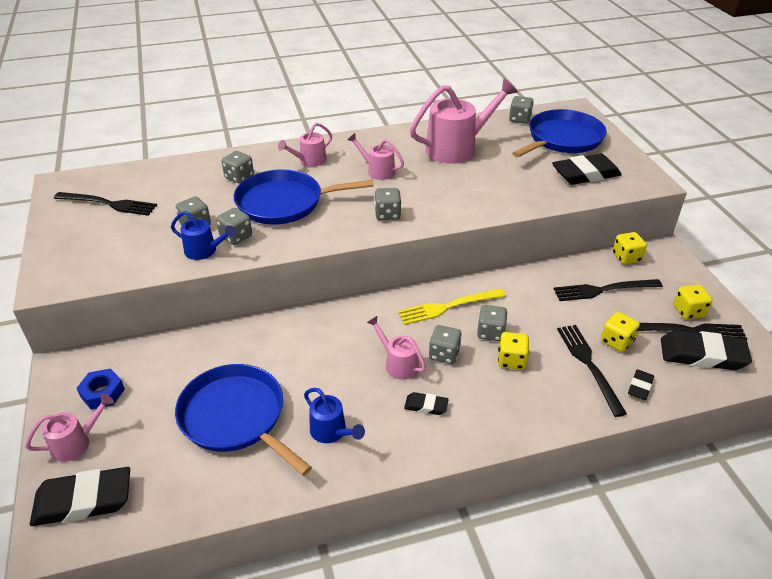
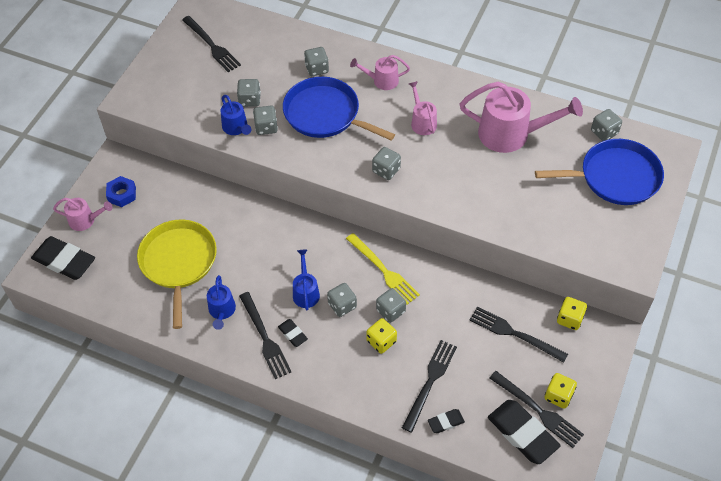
camera: 40 degrees right, 15 degrees up
blue pan [175,364,312,476] -> yellow pan [137,220,217,329]
pink watering can [366,316,426,380] -> blue watering can [293,250,320,310]
yellow fork [398,289,506,325] -> yellow fork turned 150 degrees counterclockwise [346,233,420,305]
black eraser [552,153,622,185] -> none
yellow dice [601,312,640,352] -> none
none -> black fork [239,292,292,379]

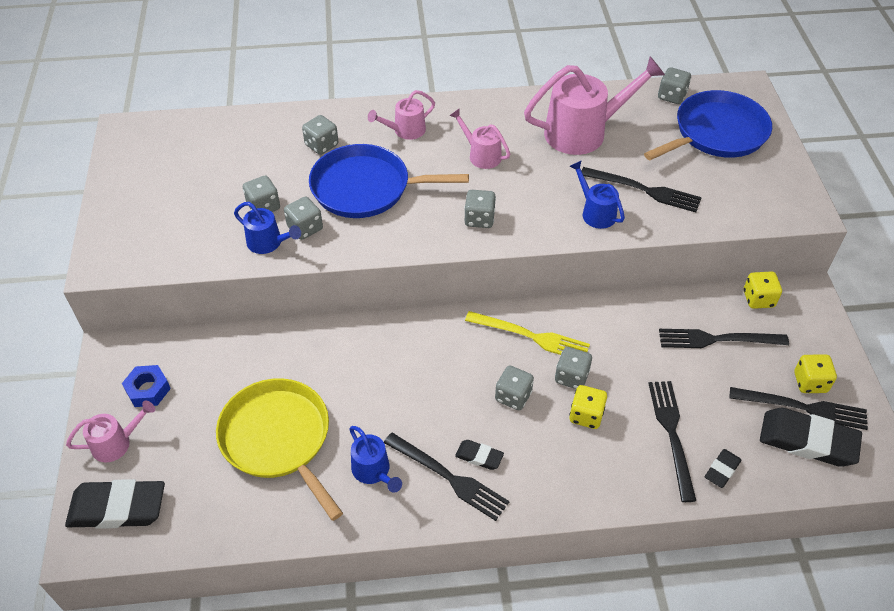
camera: 30 degrees left, 5 degrees down
black fork [182,16,241,72] -> black fork moved to [582,167,702,212]
blue watering can [293,250,320,310] -> blue watering can moved to [570,160,625,229]

